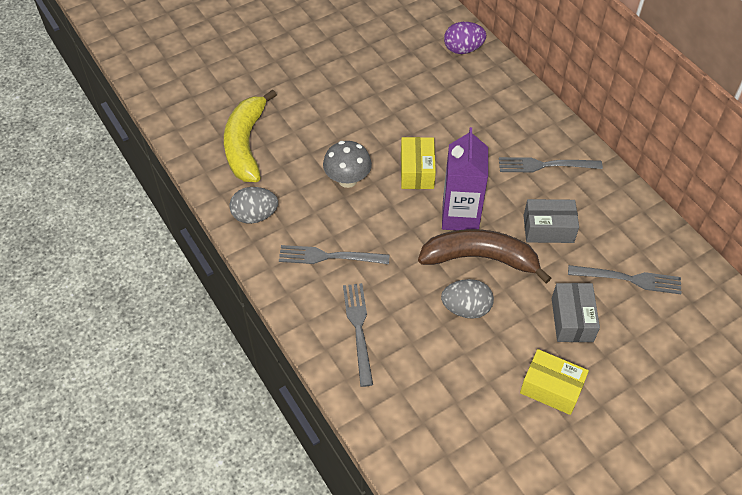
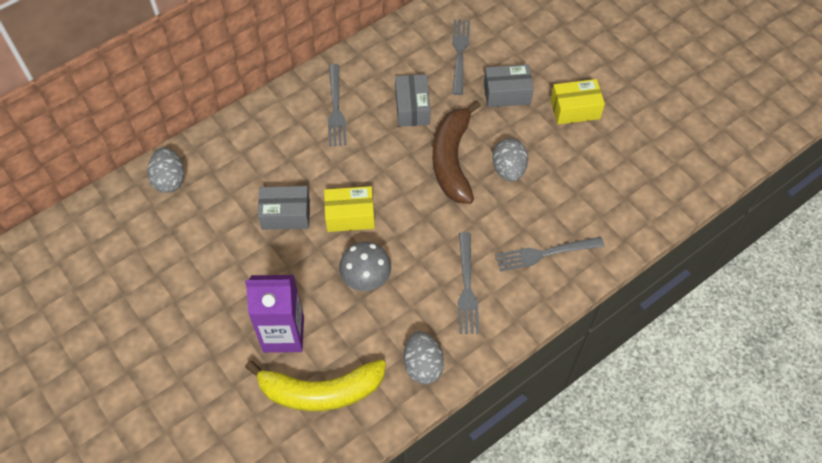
camera: 95 degrees left, 5 degrees up
purple carton [442,127,488,230] -> purple carton moved to [245,275,304,353]
purple egg [444,22,486,54] -> grey egg [147,148,185,193]
yellow box [520,349,589,415] -> yellow box turned 60 degrees clockwise [550,79,605,124]
none -> grey box [258,186,310,230]

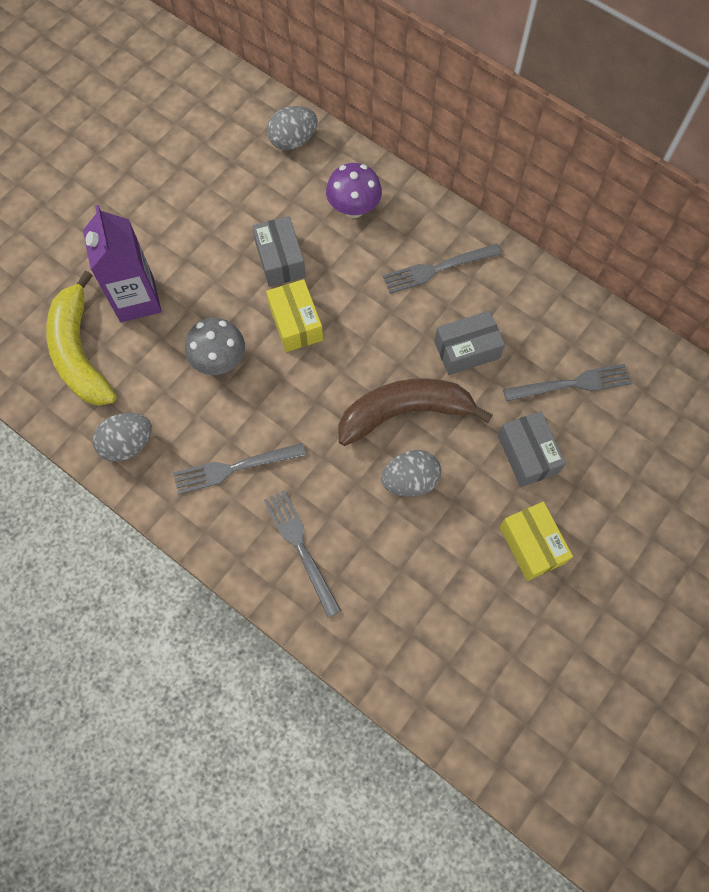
camera: 75 degrees right, 10 degrees up
none -> purple mushroom [326,163,382,218]

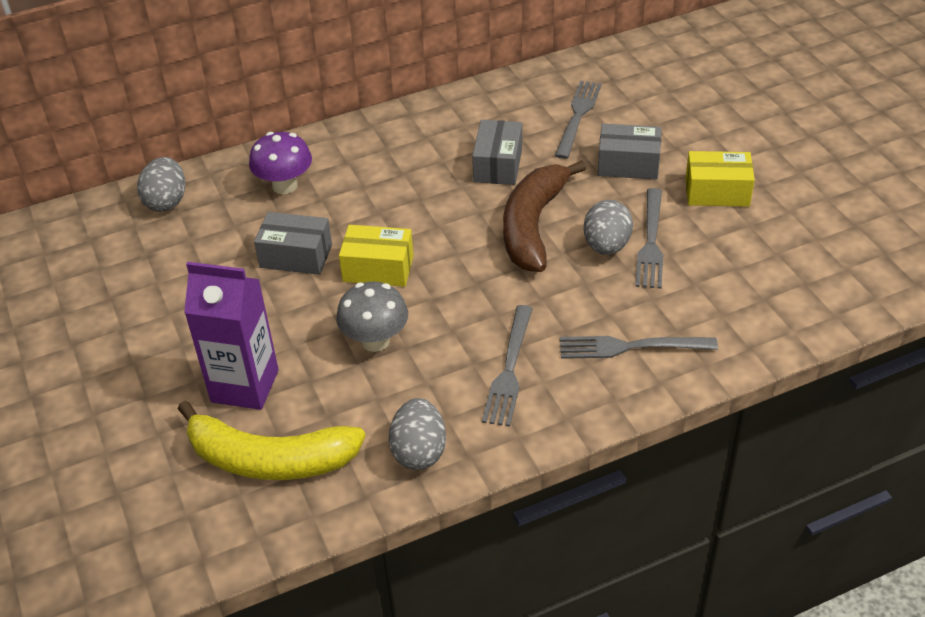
camera: 60 degrees left, 25 degrees down
grey fork [383,244,502,294] -> grey fork moved to [635,188,663,289]

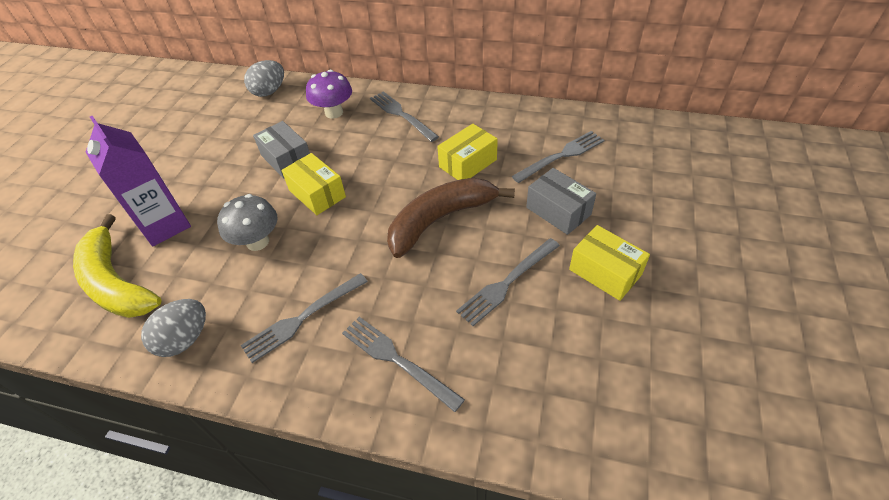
camera: 40 degrees right, 5 degrees up
grey box [472,120,522,185] -> yellow box [437,124,498,180]
grey egg [584,200,633,255] -> none
none -> grey fork [370,91,439,142]

